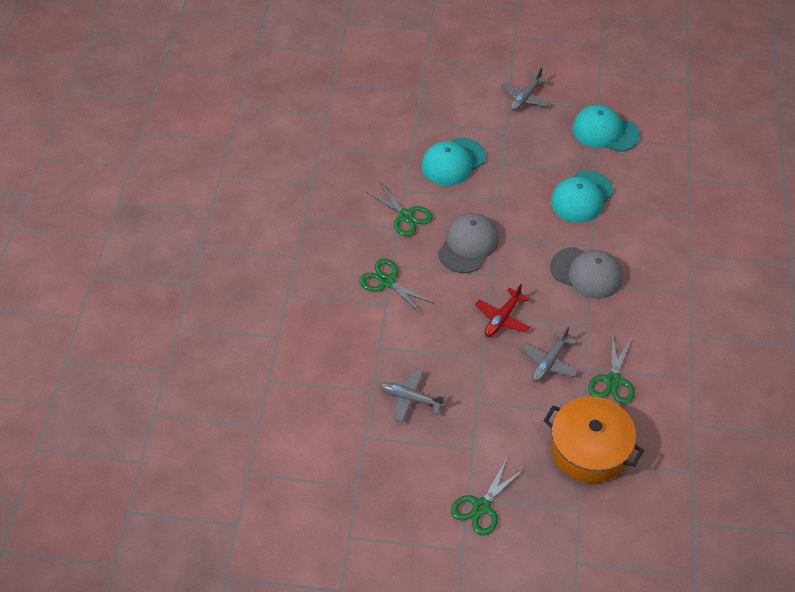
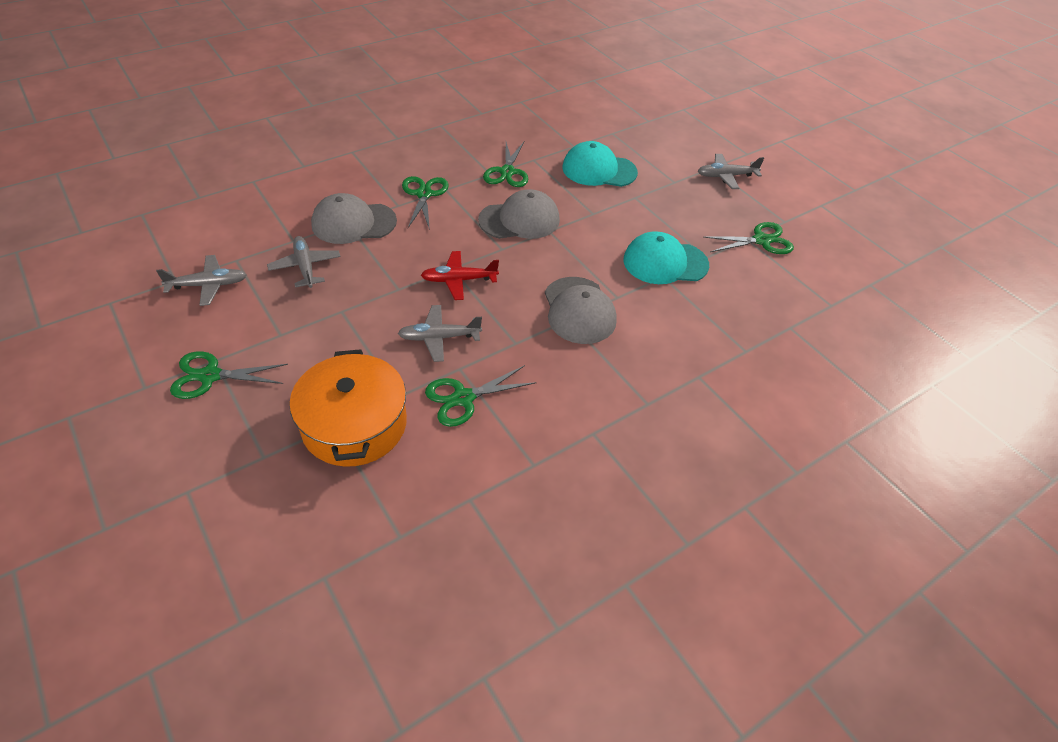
camera: 45 degrees right, 5 degrees down
turquoise cap [572,105,640,152] -> green scissors [703,222,794,254]
none -> grey plane [156,255,246,306]
none -> grey cap [311,193,397,244]

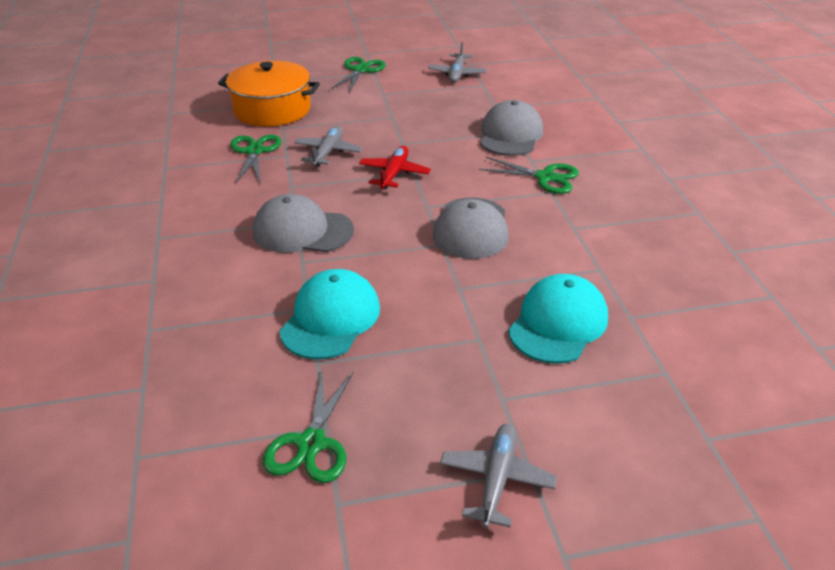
camera: 115 degrees right, 10 degrees down
grey plane [267,236,341,288] -> none
green scissors [483,142,528,187] -> none

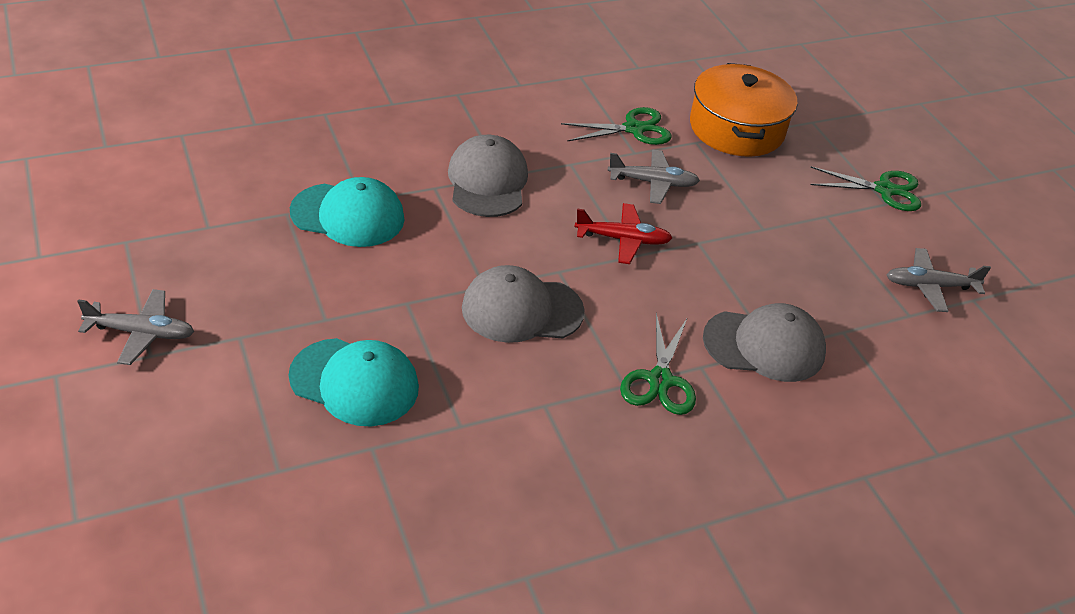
camera: 75 degrees right, 5 degrees up
green scissors [263,371,354,483] -> none

